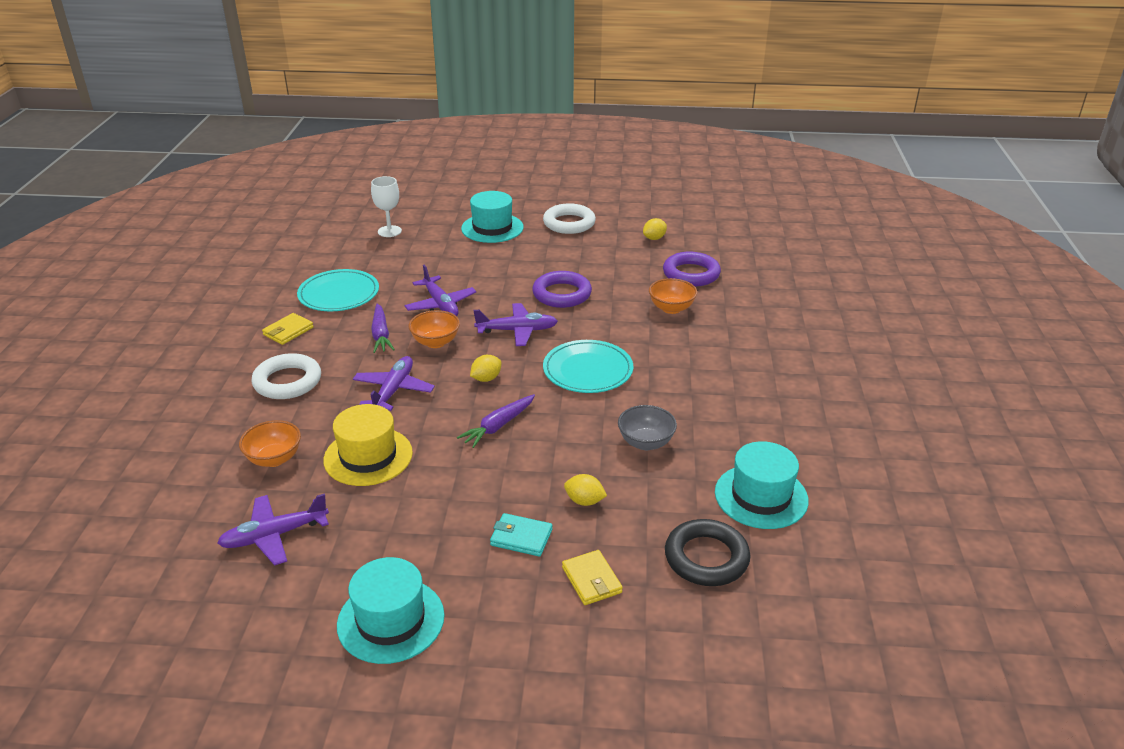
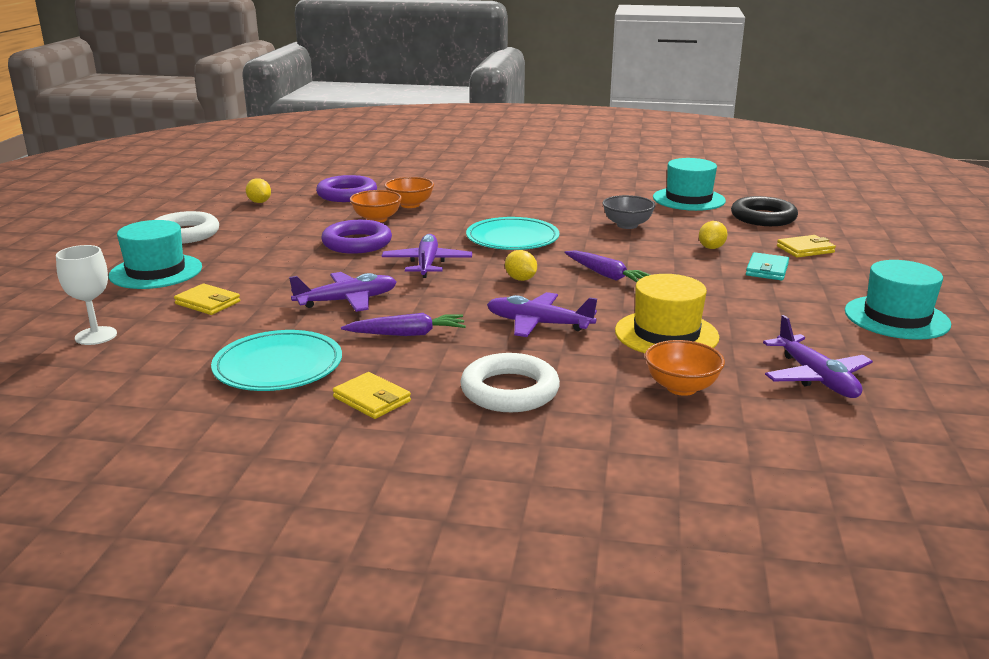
camera: 85 degrees left, 10 degrees down
orange bowl [409,310,460,348] -> orange bowl moved to [350,190,402,222]
none -> yellow wallet [174,284,240,315]

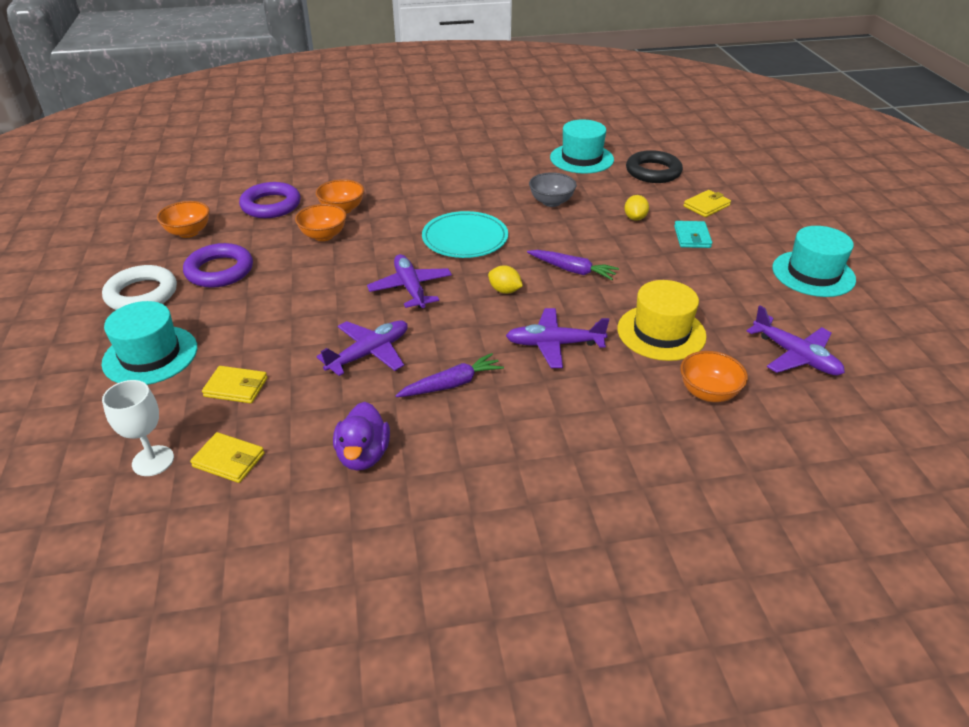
camera: 20 degrees left, 15 degrees up
turquoise plate [211,330,342,391] -> purple duck [333,402,390,471]
yellow lemon [246,178,271,203] -> orange bowl [157,201,210,238]
purple ring [321,220,392,254] -> purple ring moved to [183,243,253,288]
yellow wallet [333,372,411,419] -> yellow wallet moved to [190,432,265,483]
white ring [460,353,560,412] -> none

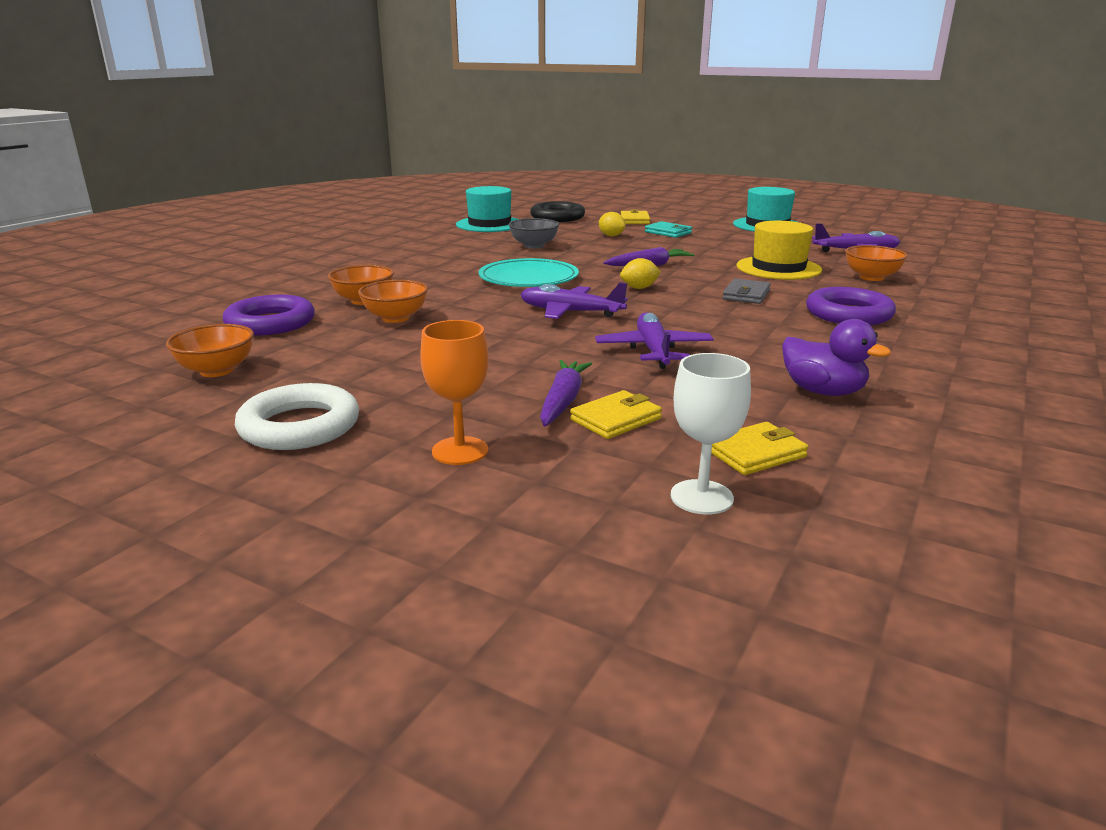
camera: 50 degrees left, 15 degrees down
turquoise hat [102,301,197,385] -> orange goblet [420,320,489,465]
purple ring [183,243,253,288] -> purple ring moved to [806,287,896,325]
purple carrot [395,353,504,397] -> purple carrot moved to [540,360,592,427]
purple plane [506,308,609,368] -> grey wallet [722,278,771,304]

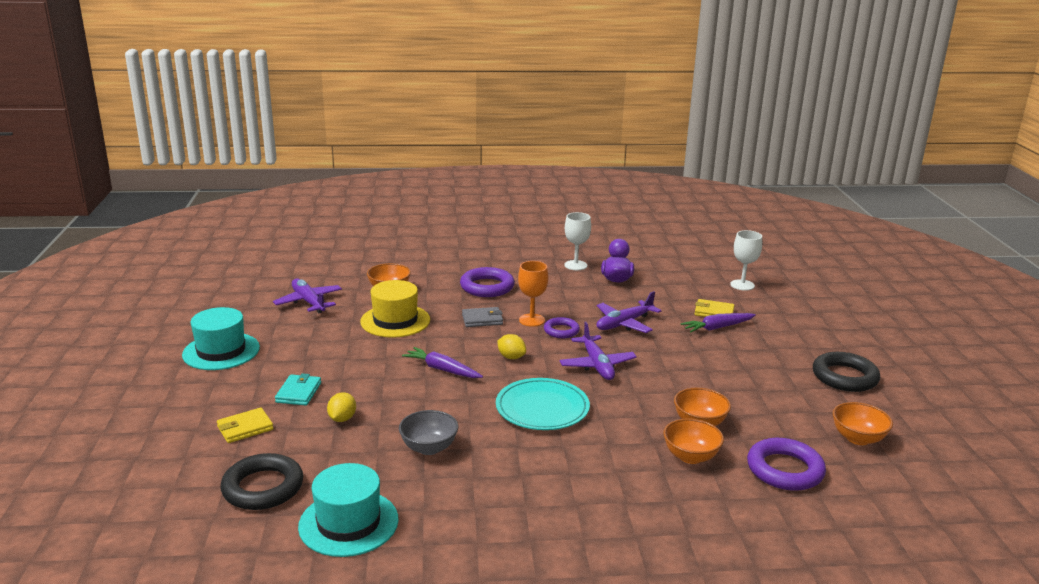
camera: 125 degrees left, 0 degrees up
white ring [235,383,359,450] -> black ring [813,352,880,392]
orange goblet [420,320,489,465] -> orange goblet moved to [518,261,548,327]
yellow wallet [711,422,808,475] -> none
none -> purple ring [544,317,580,338]
none -> white goblet [564,212,591,270]

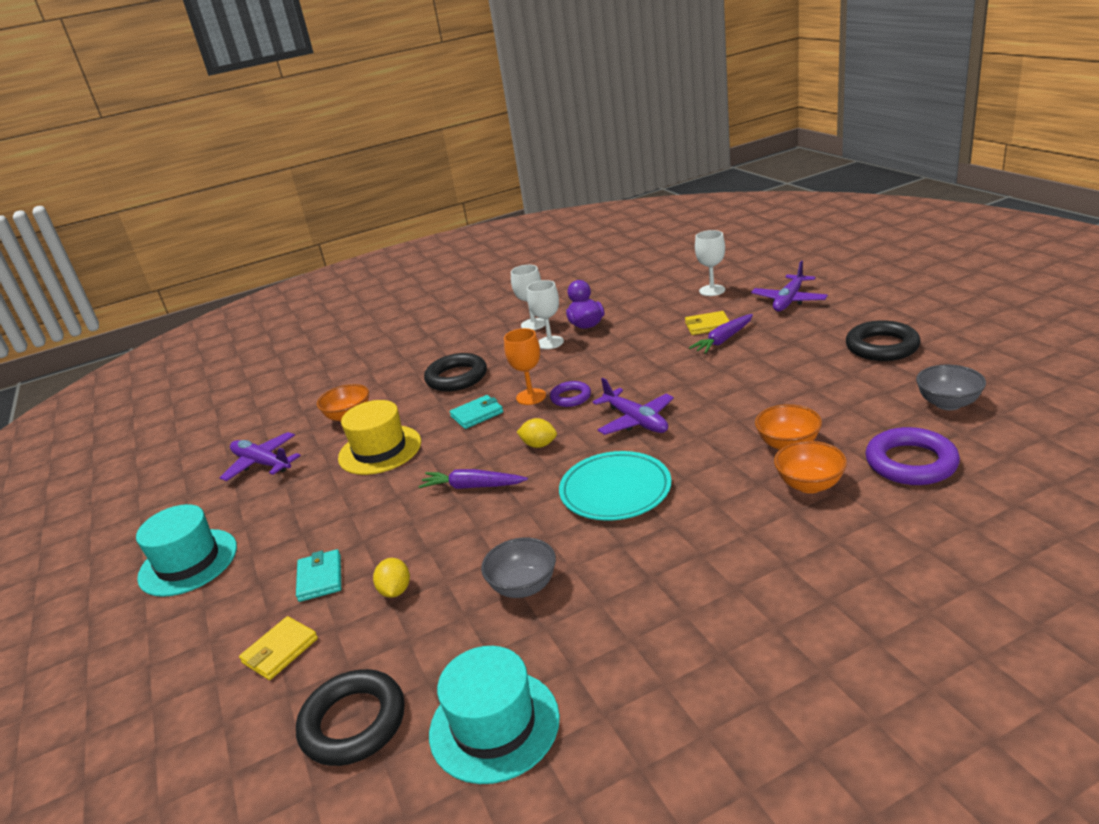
camera: 15 degrees left, 5 degrees up
purple ring [460,267,515,297] -> black ring [424,353,487,392]
grey wallet [462,307,503,327] -> turquoise wallet [450,395,503,429]
purple plane [596,291,661,333] -> purple plane moved to [751,261,828,311]
orange bowl [833,402,893,445] -> grey bowl [916,365,986,410]
none -> white goblet [527,280,564,349]

